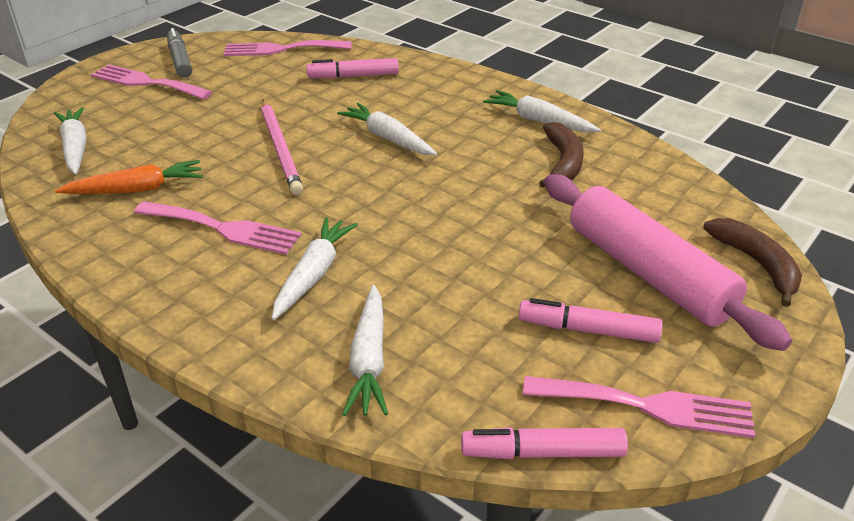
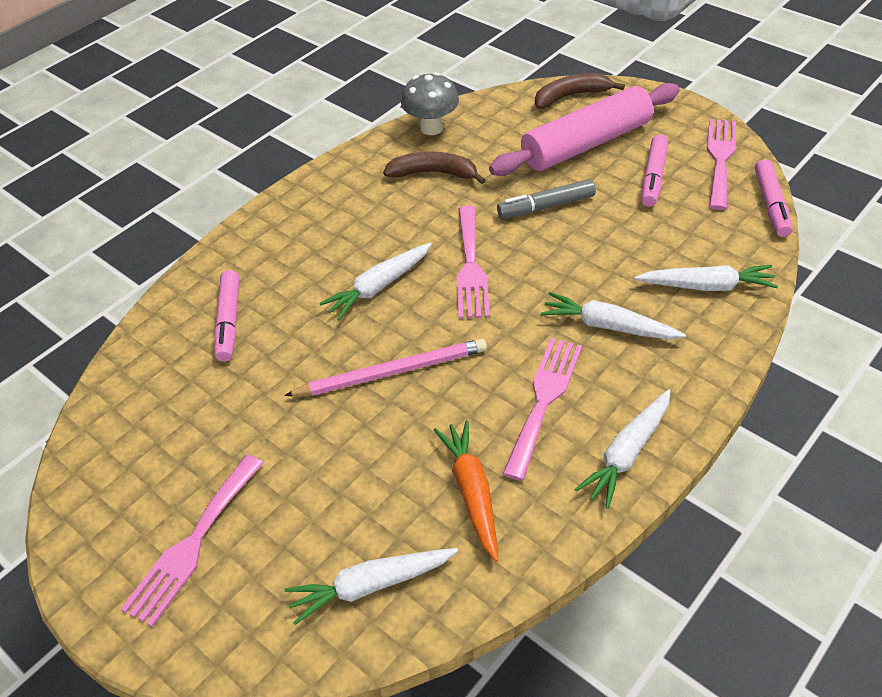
camera: 85 degrees left, 10 degrees up
grey marker [167,28,192,78] -> grey marker moved to [497,179,596,218]
pink fork [224,40,352,56] -> pink fork moved to [457,205,490,319]
white carrot [483,90,601,133] -> white carrot moved to [575,389,671,509]
none -> grey mushroom [401,72,459,135]

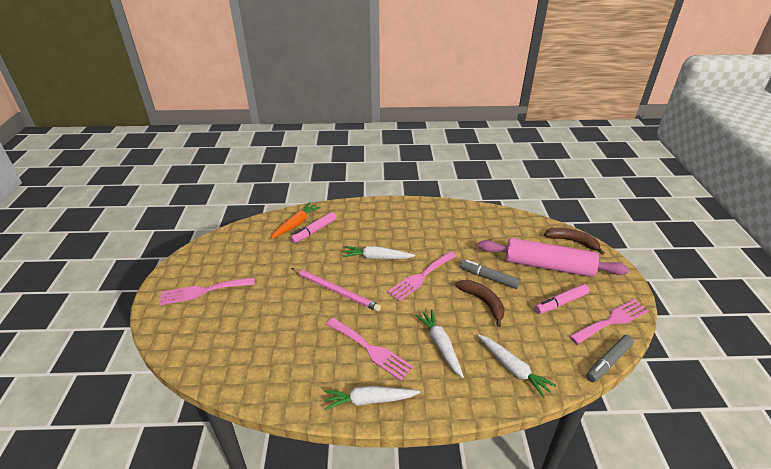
camera: 45 degrees right, 10 degrees down
white carrot [285,548,458,625] -> none
brown banana [383,151,486,184] -> brown banana moved to [455,280,505,327]
grey mushroom [401,72,459,135] -> none
orange carrot [434,420,499,562] -> orange carrot moved to [270,202,321,239]
pink fork [503,338,582,481] -> pink fork turned 60 degrees clockwise [326,317,413,381]
pink marker [755,159,793,237] -> grey marker [586,335,634,382]

